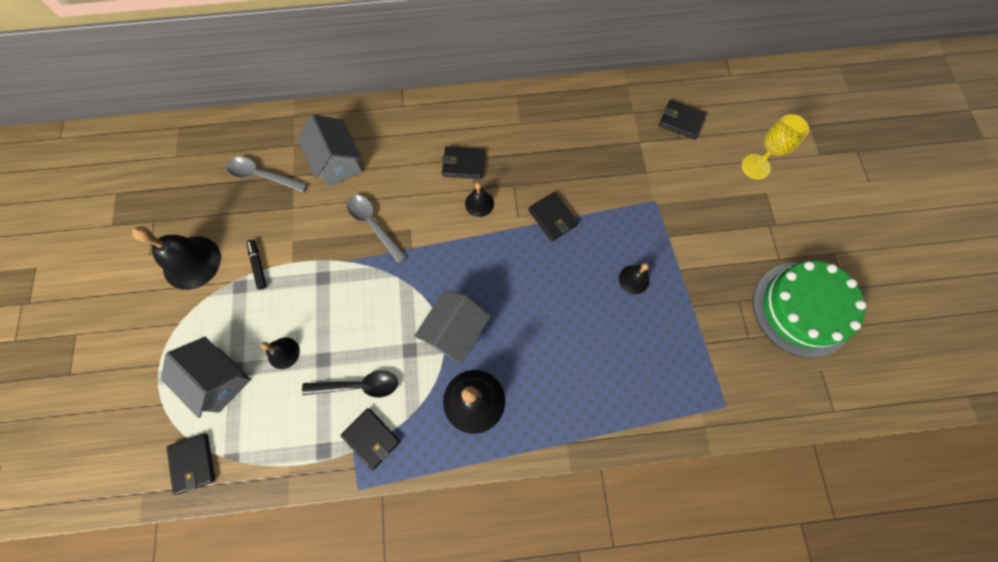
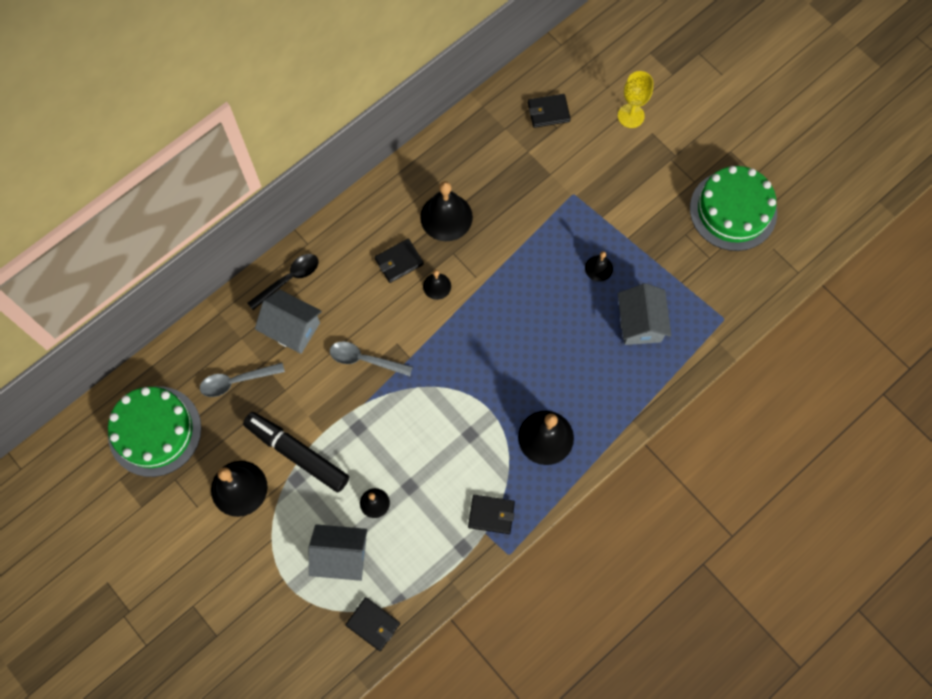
camera: 35 degrees left, 0 degrees up
black marker [247,240,267,289] -> black marker [243,412,349,492], size x2.33
black spoon [302,371,398,397] -> black spoon moved to [248,254,318,310]
grey house [414,290,491,365] -> grey house moved to [618,283,671,345]
black wallet [528,192,578,241] -> none
none -> green cake [108,386,201,477]
none -> black bell [420,181,473,241]

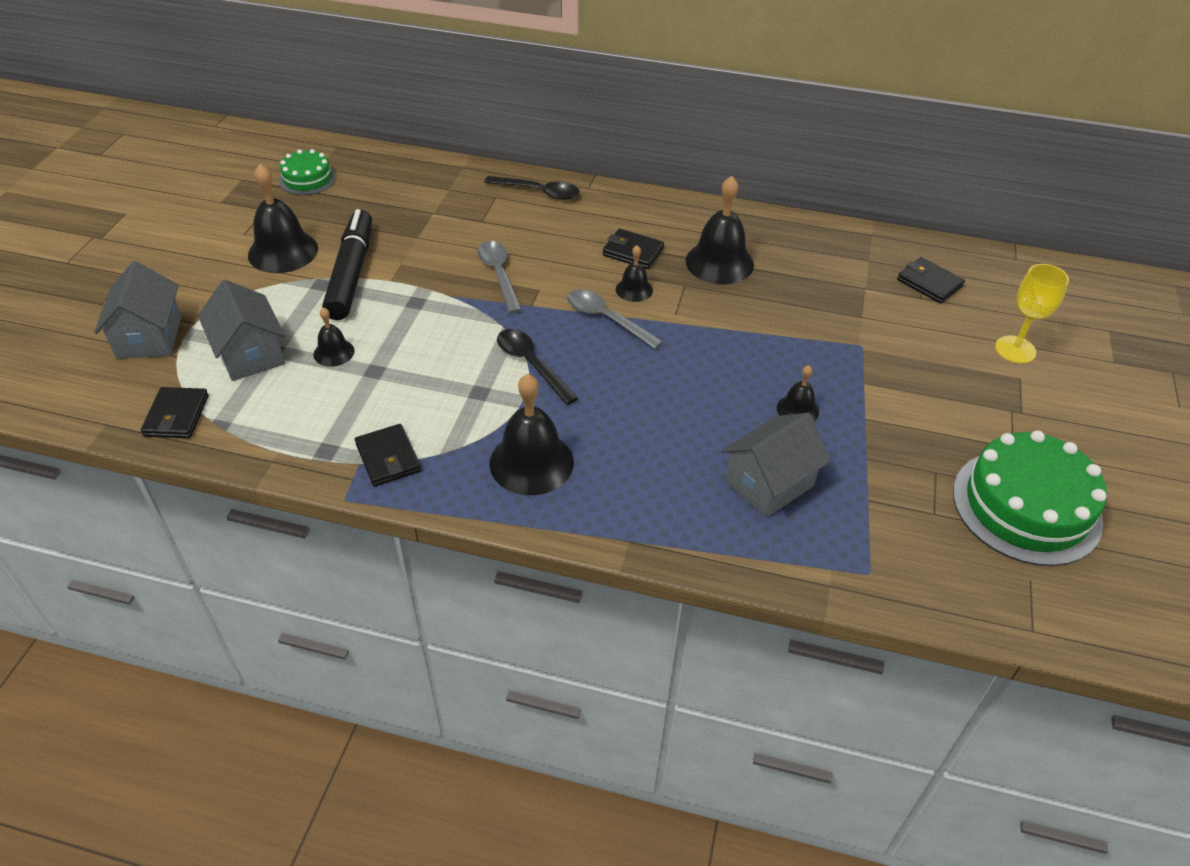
camera: 55 degrees right, 25 degrees down
green cake [108,386,201,477] -> green cake [278,149,336,195], size x0.54
grey spoon [200,363,285,397] -> grey spoon moved to [567,289,663,349]
grey house [255,289,322,354] -> grey house moved to [94,261,182,359]
none -> black spoon [497,329,578,405]

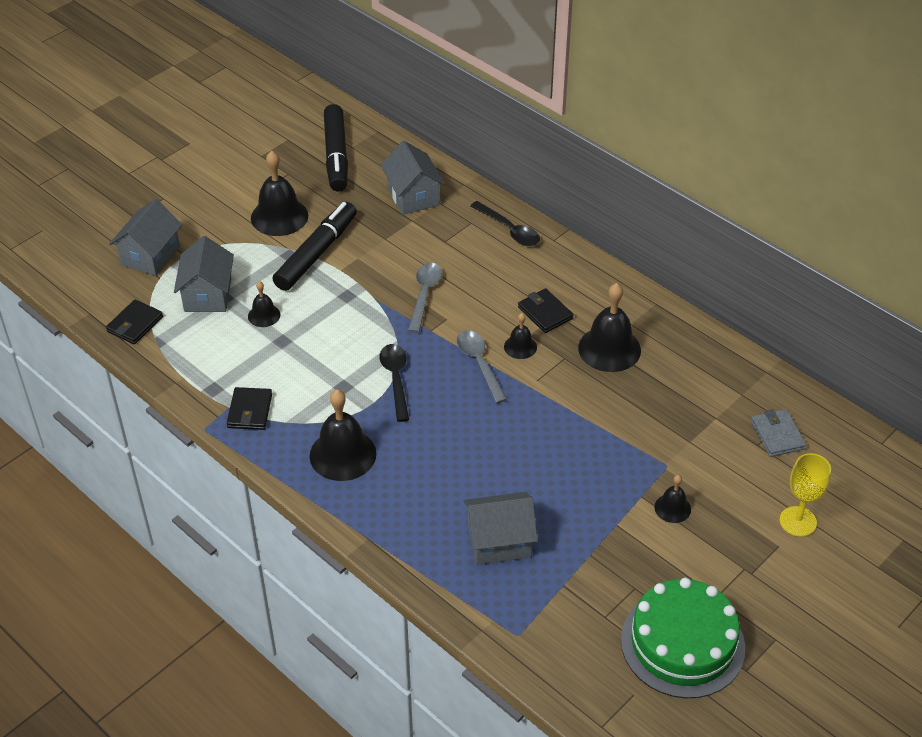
camera: 30 degrees right, 0 degrees up
green cake [278,149,336,195] -> black marker [324,104,348,192]
black bell [777,365,819,421] -> black bell moved to [655,475,691,523]
black wallet [897,257,965,304] -> grey wallet [751,409,806,457]
none -> grey house [381,141,445,215]

